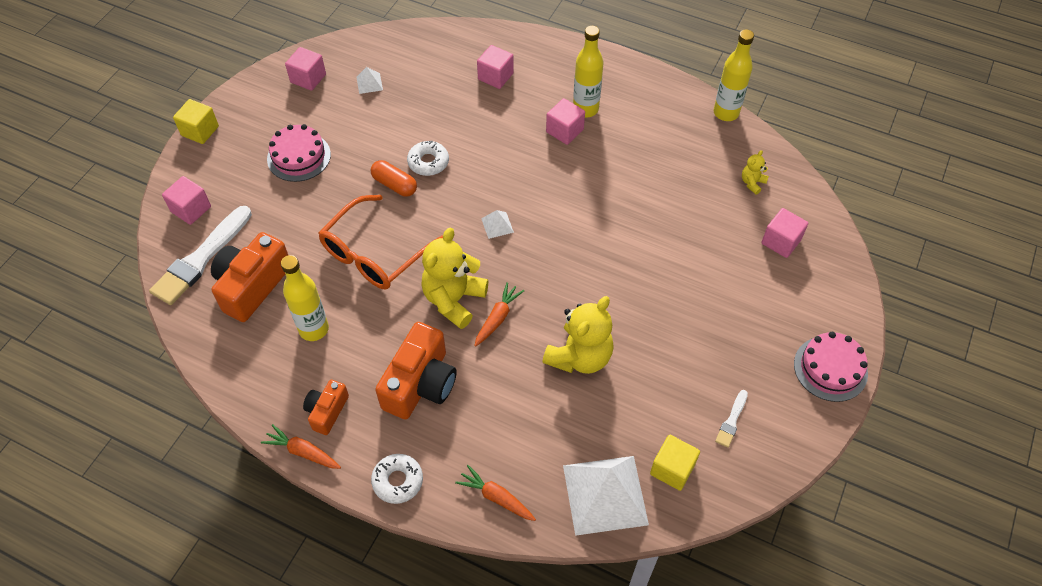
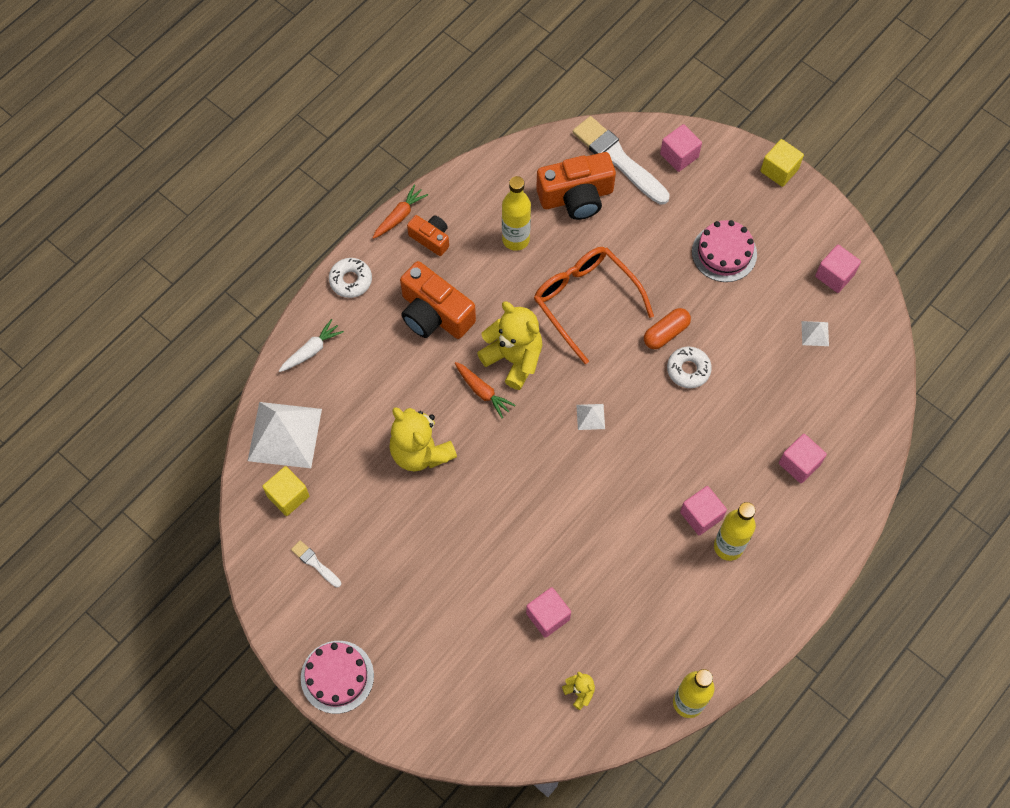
camera: 105 degrees right, 10 degrees up
orange camera [211,232,288,322] -> orange camera turned 120 degrees clockwise [536,152,616,220]
orange carrot [455,465,536,521] -> white carrot [279,319,344,372]
pink cube [761,208,808,258] -> pink cube moved to [526,587,571,638]

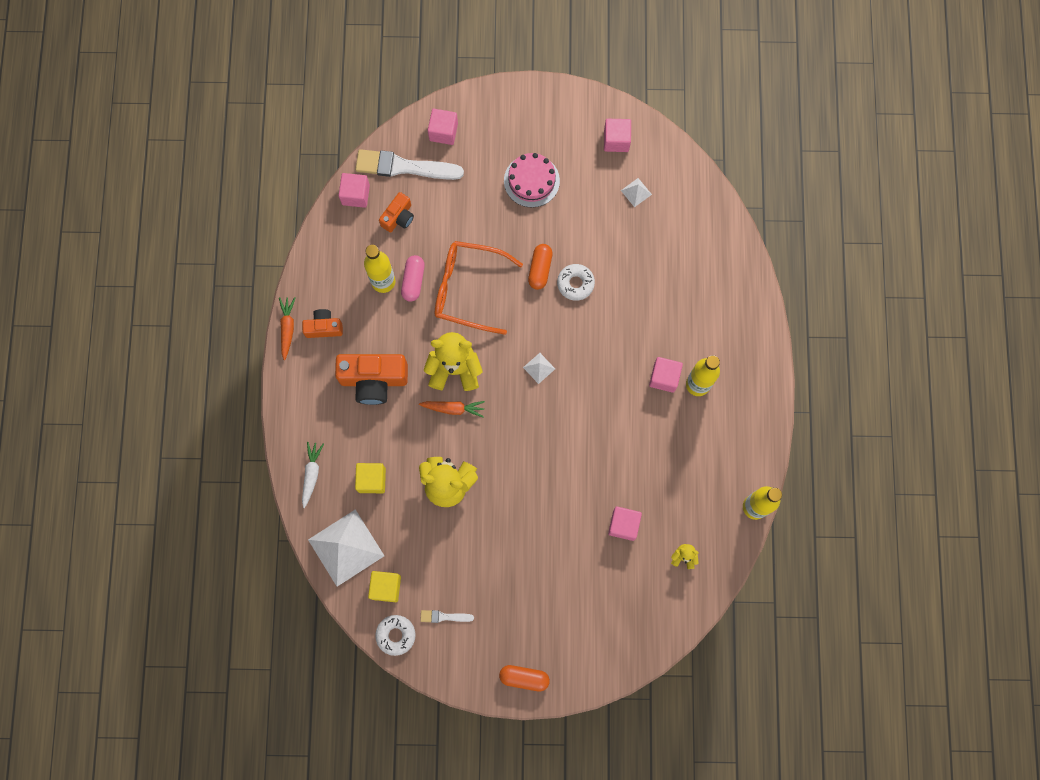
camera: 40 degrees left, 10 degrees up
pink cake [301,641,374,714] -> orange capsule [499,665,550,692]
white donut [329,258,372,298] -> white donut moved to [375,615,416,656]
orange camera [536,152,616,220] -> orange camera [379,192,414,233], size x0.56
yellow cube [760,139,804,187] -> yellow cube moved to [355,463,386,493]
pink cube [779,434,827,483] -> pink cube moved to [338,173,370,208]
none -> pink capsule [401,255,425,302]

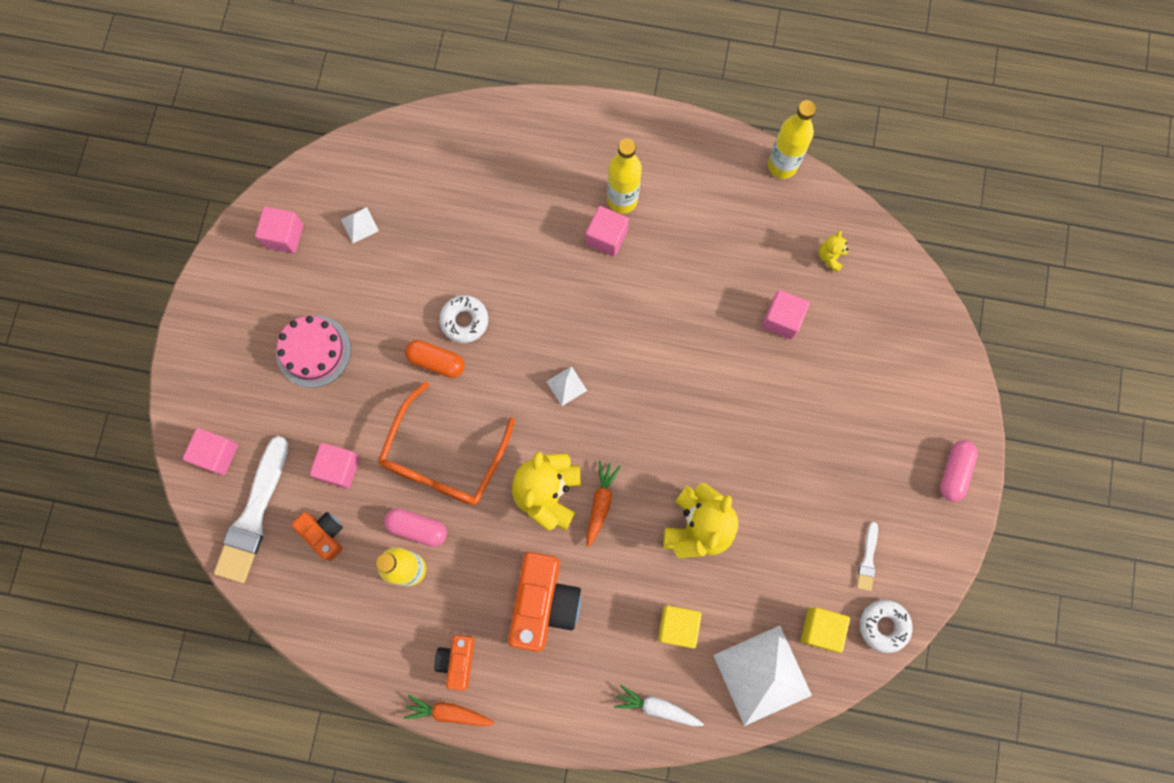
camera: 80 degrees left, 0 degrees up
pink cube [338,173,370,208] -> pink cube moved to [310,443,360,489]
orange capsule [499,665,550,692] -> pink capsule [940,440,978,502]

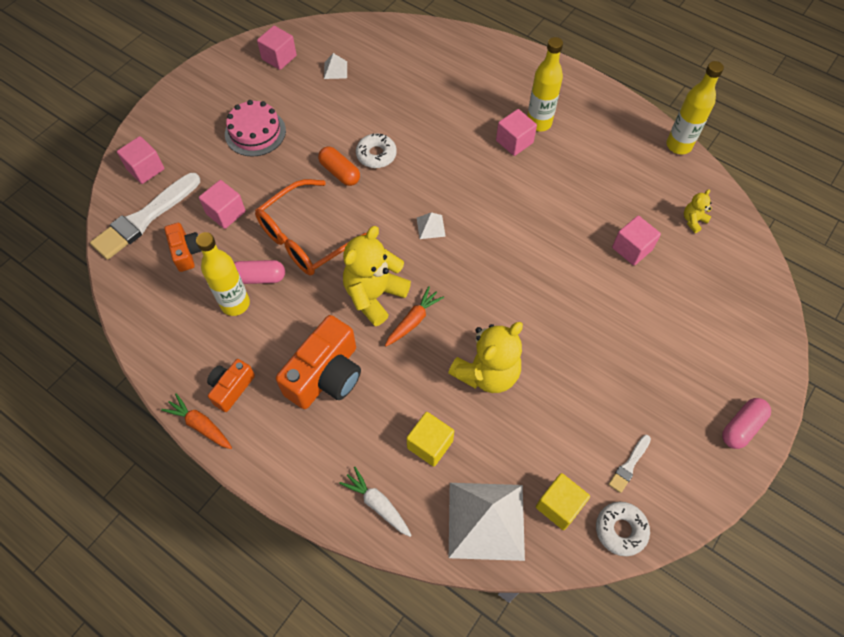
camera: 25 degrees right, 15 degrees down
pink capsule [384,509,447,547] -> pink capsule turned 45 degrees counterclockwise [234,260,285,284]

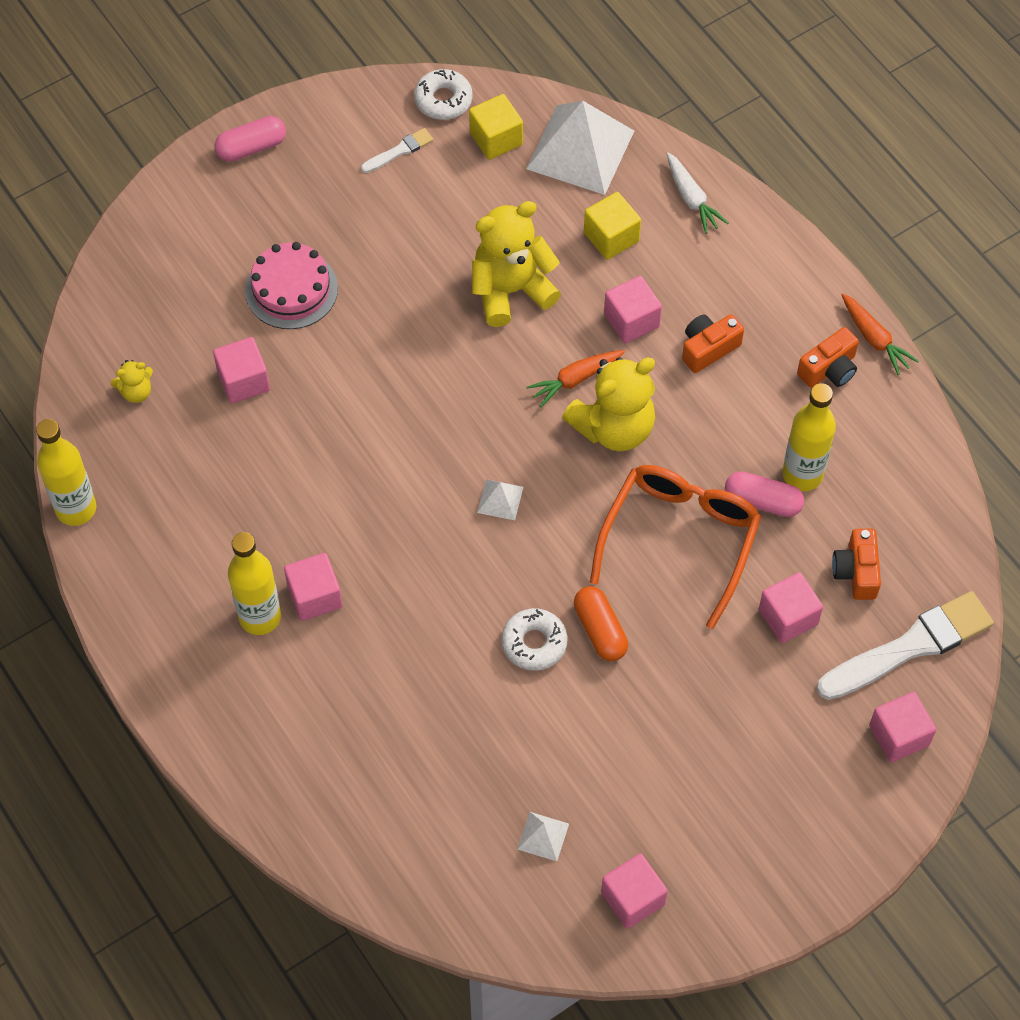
camera: 160 degrees left, 0 degrees up
pink cake [225,100,286,157] -> pink cake moved to [245,242,338,329]
orange glasses [255,179,366,276] -> orange glasses turned 45 degrees counterclockwise [590,465,761,629]
orange camera [276,315,361,409] -> orange camera [682,314,744,373], size x0.56
none -> pink cube [604,276,662,344]

